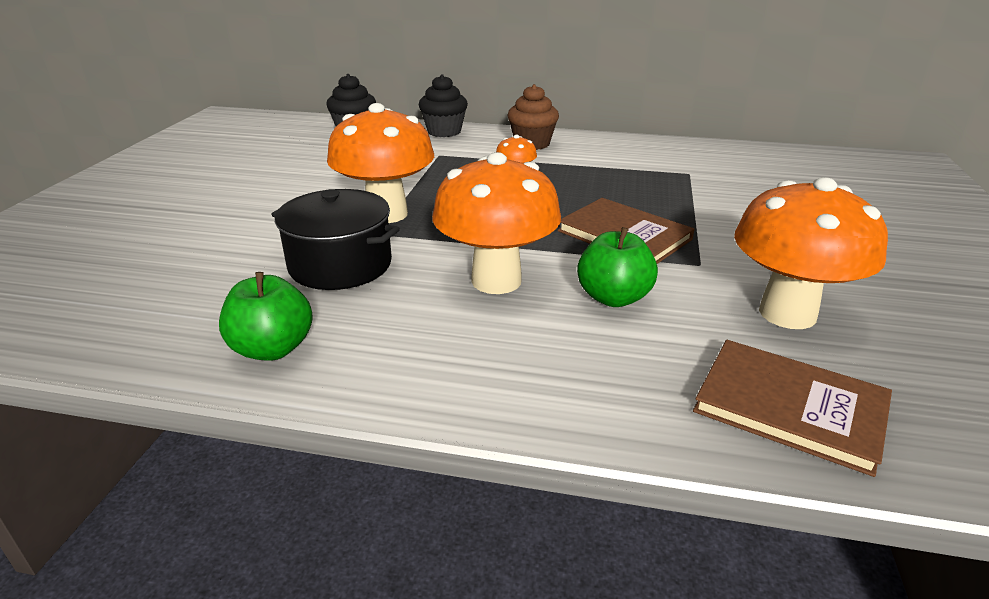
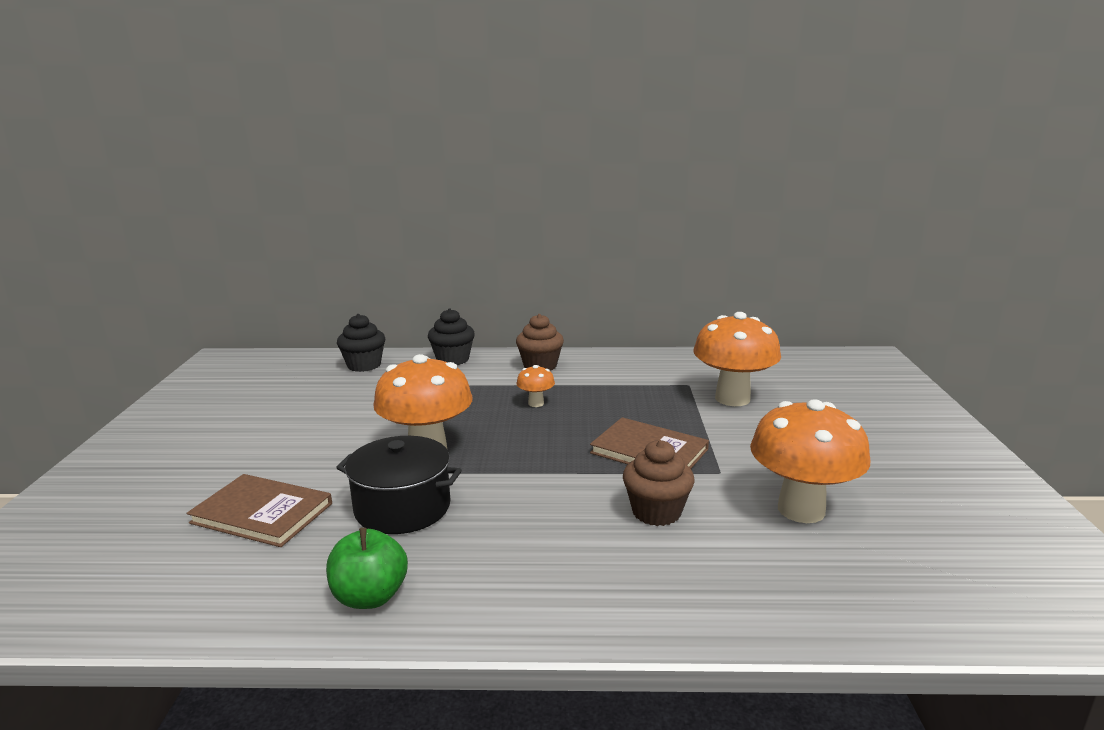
camera: 10 degrees left, 10 degrees down
orange mushroom [432,152,561,294] -> orange mushroom moved to [694,312,781,406]
green apple [577,227,658,307] -> brown cupcake [623,440,695,526]
brown book [693,340,892,477] -> brown book moved to [187,474,332,547]

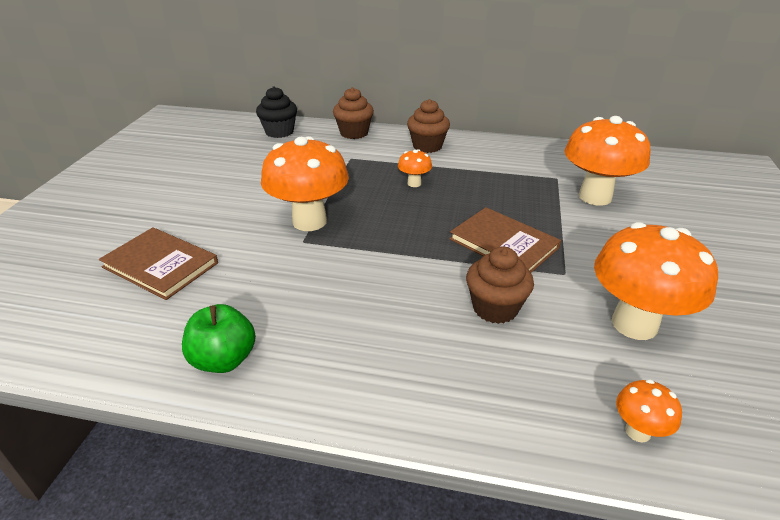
camera: 10 degrees right, 15 degrees up
black pot [336,436,462,534] -> none
black cupcake [428,308,475,365] -> brown cupcake [333,87,374,139]
none -> orange mushroom [616,379,682,443]

